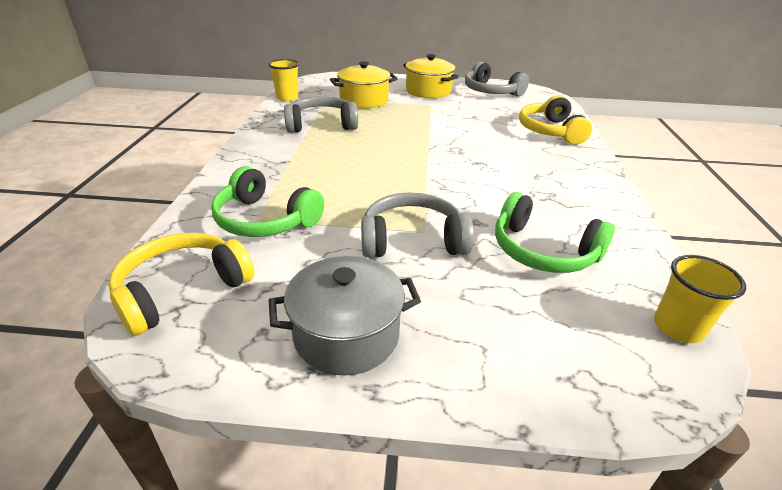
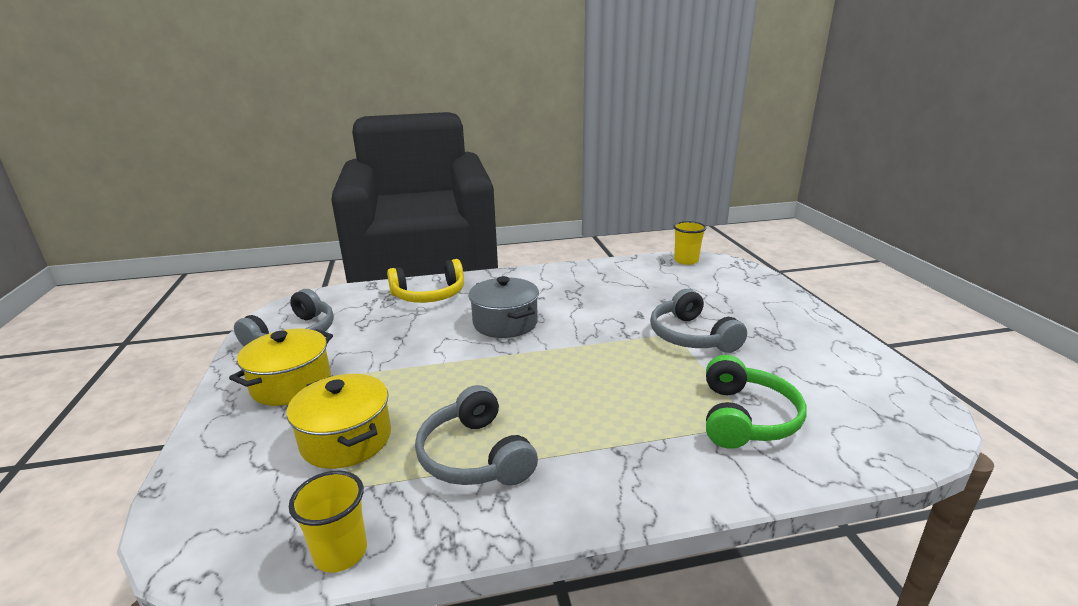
camera: 105 degrees left, 10 degrees down
yellow headphones [109,233,254,336] -> none
grey pot [269,256,421,376] -> grey pot moved to [468,276,539,338]
green headphones [495,192,615,273] -> none

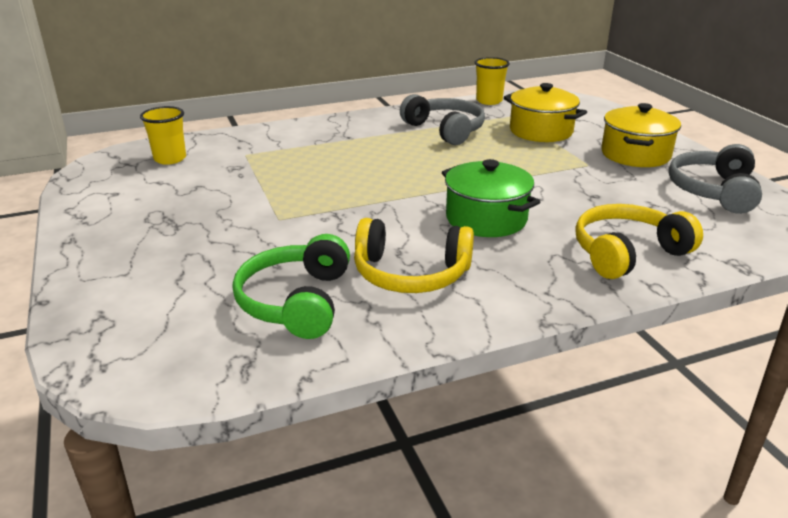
camera: 170 degrees right, 5 degrees up
grey pot [468,276,539,338] -> green pot [442,159,540,237]
grey headphones [650,289,747,353] -> none
yellow cup [673,221,706,265] -> yellow cup moved to [140,106,186,165]
green headphones [706,355,807,449] -> green headphones moved to [233,234,350,339]
none -> yellow headphones [354,218,474,293]

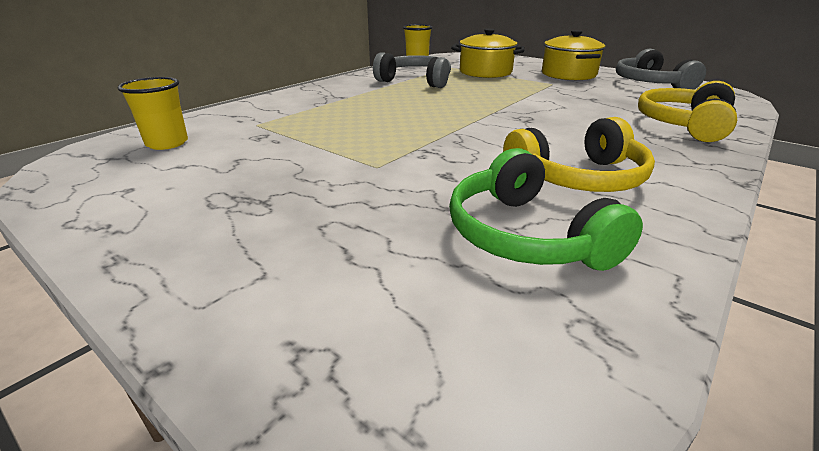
camera: 30 degrees left, 0 degrees up
green pot [442,159,540,237] -> none

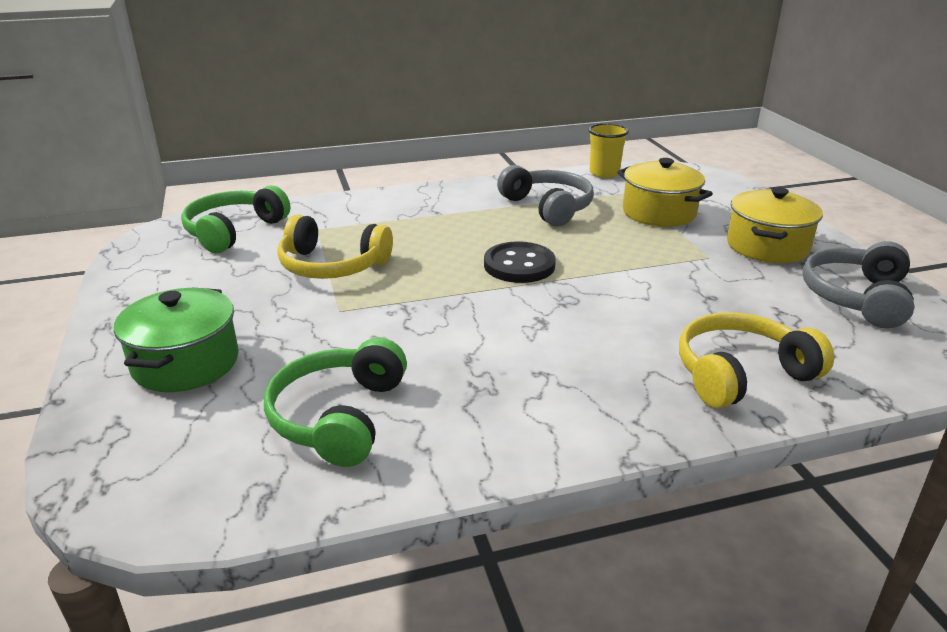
camera: 35 degrees right, 0 degrees up
yellow cup [118,77,188,150] -> green headphones [181,185,290,253]
yellow headphones [503,117,655,192] -> yellow headphones moved to [277,215,393,279]
none -> green pot [114,287,239,392]
none -> black button [484,241,556,283]

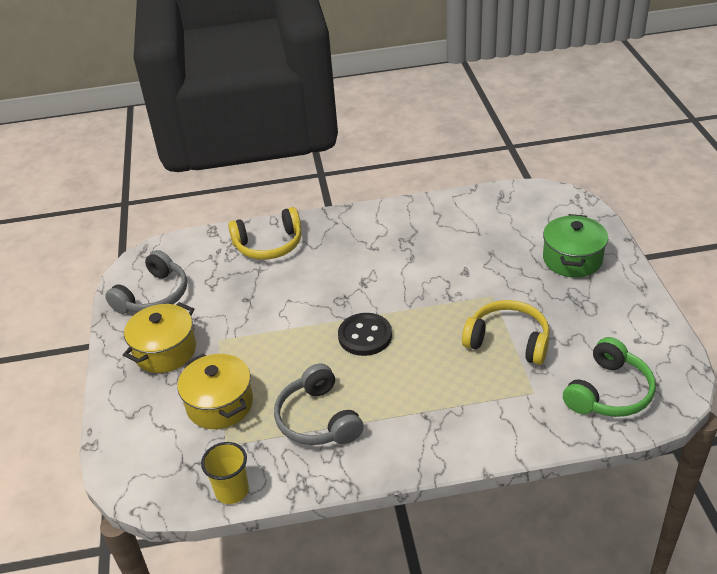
camera: 170 degrees left, 10 degrees up
green headphones [264,338,407,467] -> none

